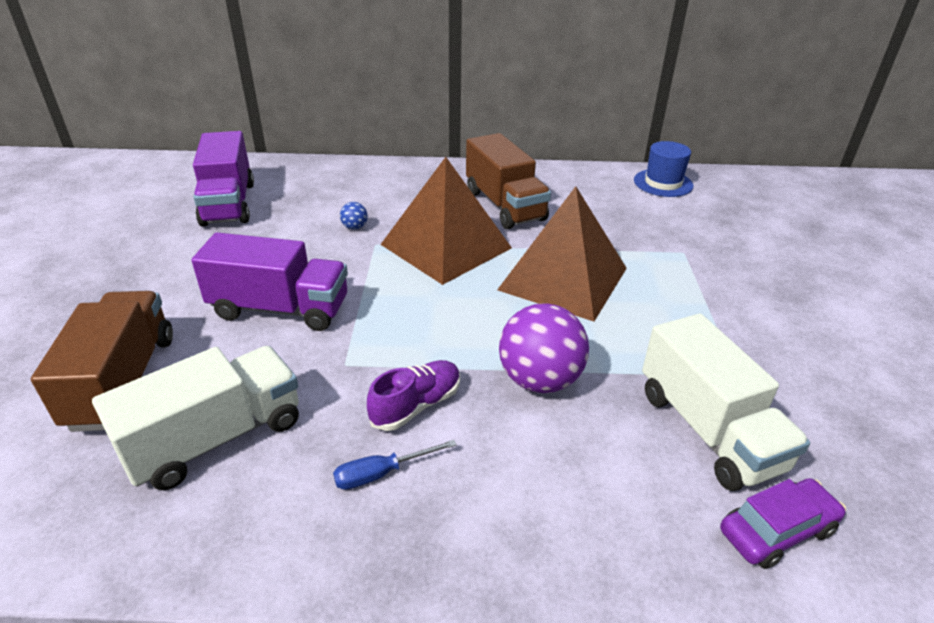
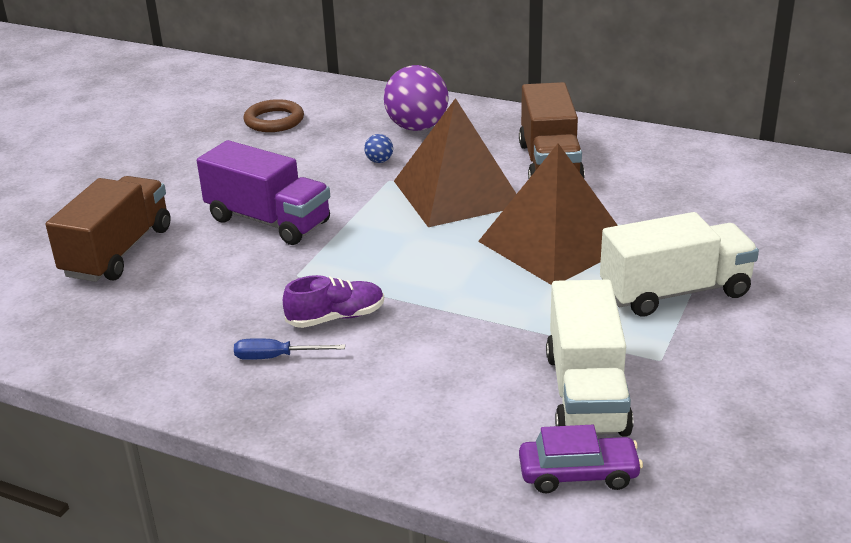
camera: 25 degrees right, 5 degrees down
white truck [92,346,299,490] -> white truck moved to [600,212,759,317]
purple truck [193,131,254,227] -> brown ring [244,99,304,132]
purple ball [499,303,589,393] -> purple ball moved to [384,65,449,131]
blue hat [634,141,693,197] -> none

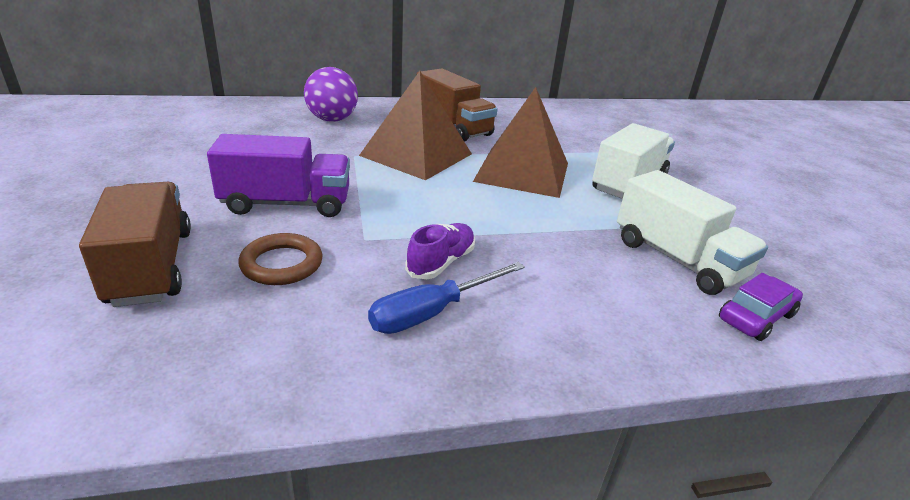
camera: 40 degrees left, 0 degrees up
blue screwdriver [234,338,345,360] -> blue screwdriver [368,262,525,334], size x1.61
brown ring [244,99,304,132] -> brown ring moved to [238,233,323,285]
blue ball [364,134,393,163] -> none

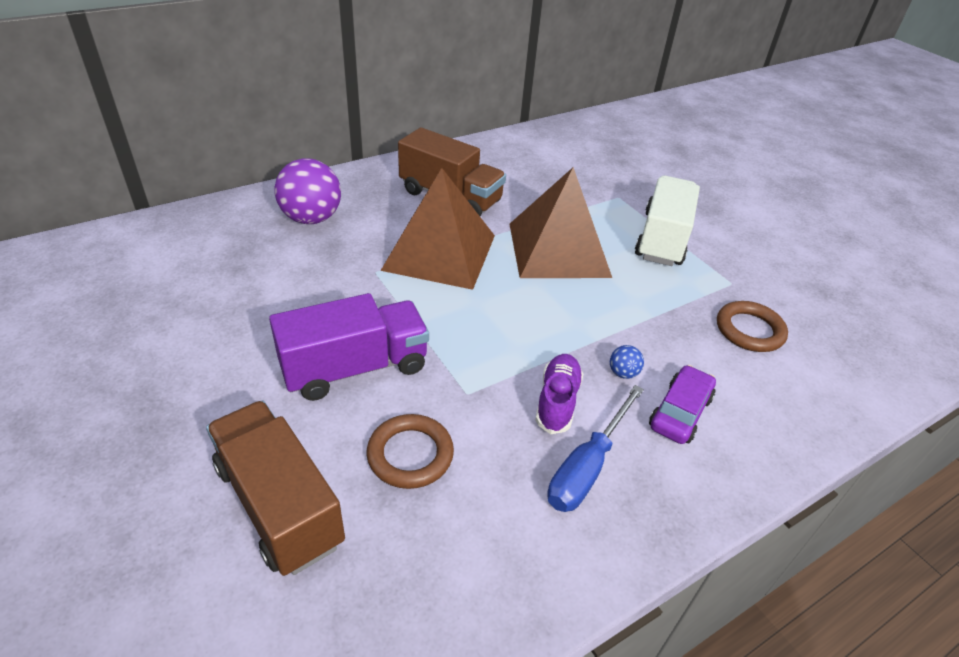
camera: 20 degrees left, 10 degrees up
white truck [617,170,768,295] -> brown ring [717,301,788,352]
purple car [719,273,803,341] -> purple car moved to [649,365,716,444]
none -> blue ball [610,345,644,379]

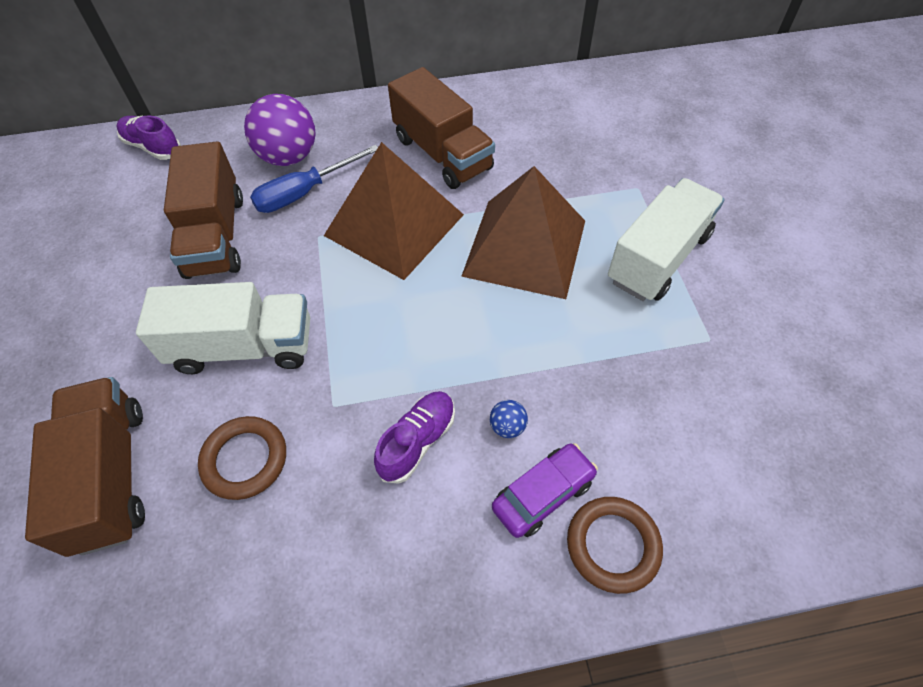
camera: 25 degrees right, 15 degrees up
purple truck [269,293,429,401] -> white truck [136,282,310,374]
blue screwdriver [547,385,644,512] -> blue screwdriver moved to [250,145,378,213]
brown ring [717,301,788,352] -> brown ring moved to [567,497,663,594]
none -> purple shoe [116,116,181,160]
none -> brown truck [164,141,243,279]

